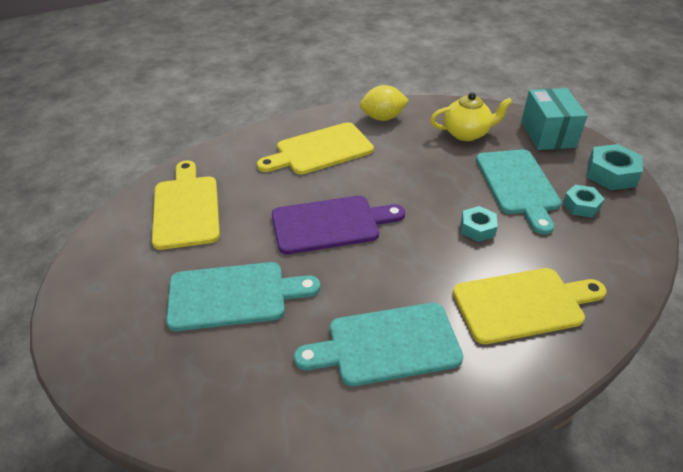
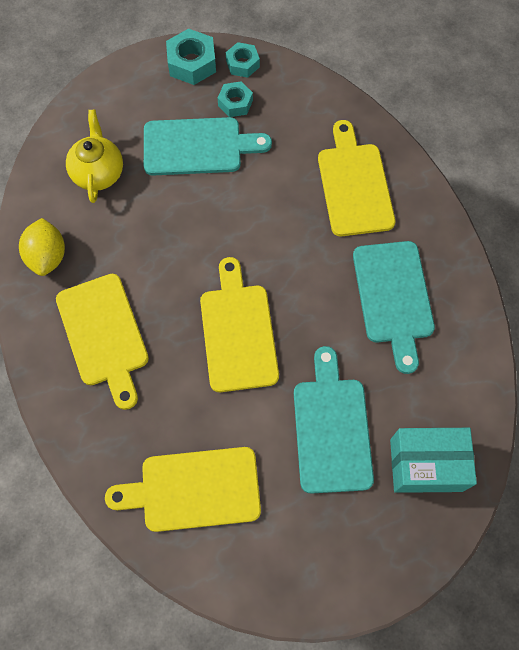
camera: 85 degrees left, 25 degrees up
purple cutting board [272,196,405,254] -> yellow cutting board [200,257,279,392]
turquoise nut [461,206,498,242] -> turquoise nut moved to [226,42,260,78]
turquoise box [521,88,588,150] -> turquoise box moved to [390,428,477,493]

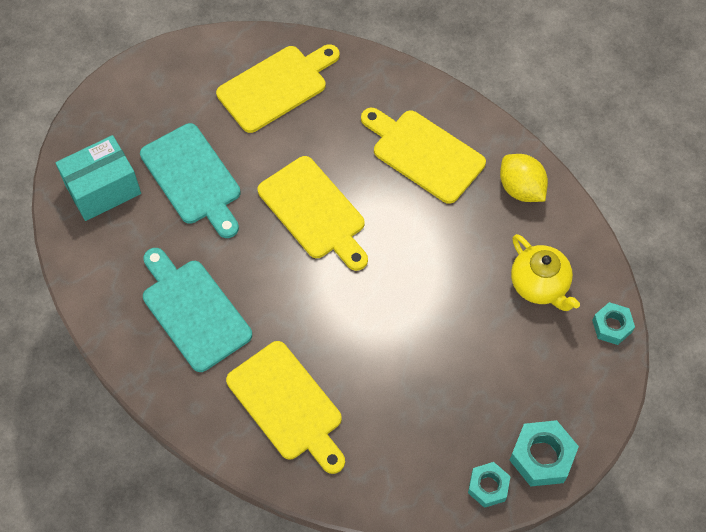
camera: 150 degrees right, 5 degrees down
turquoise cutting board [144,117,272,176] -> none
turquoise nut [218,81,253,117] -> turquoise nut moved to [592,302,635,345]

